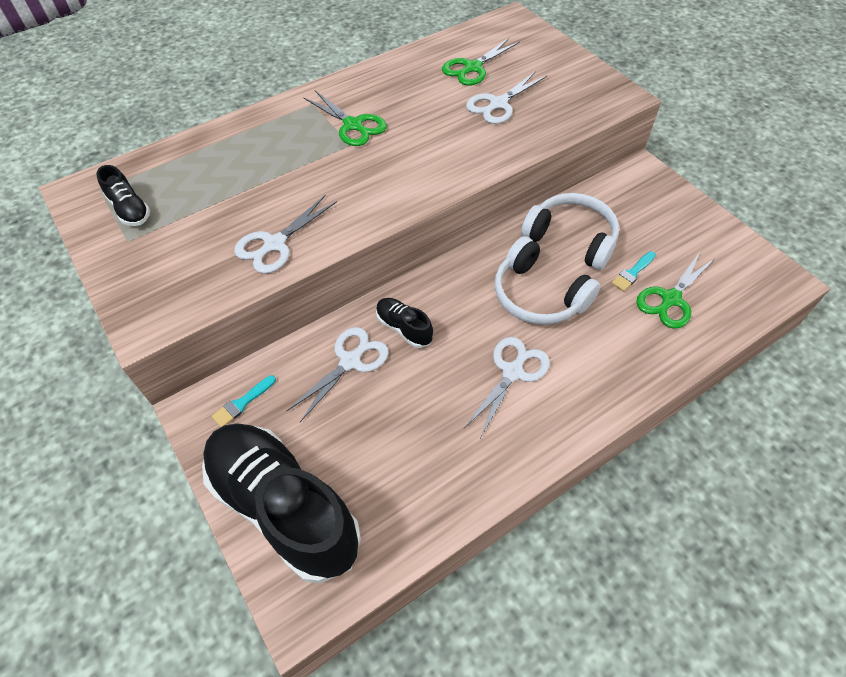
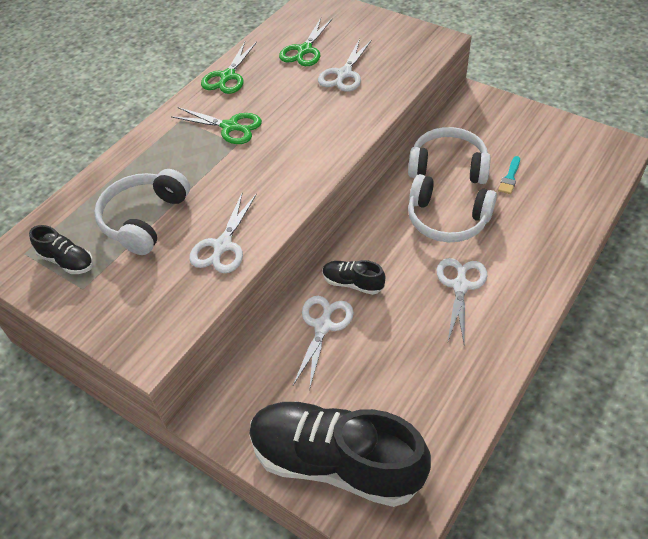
camera: 20 degrees left, 5 degrees down
turquoise brush [211,375,276,427] -> none
green scissors [636,252,715,329] -> green scissors moved to [201,42,257,94]
none -> white headphones [94,169,190,255]

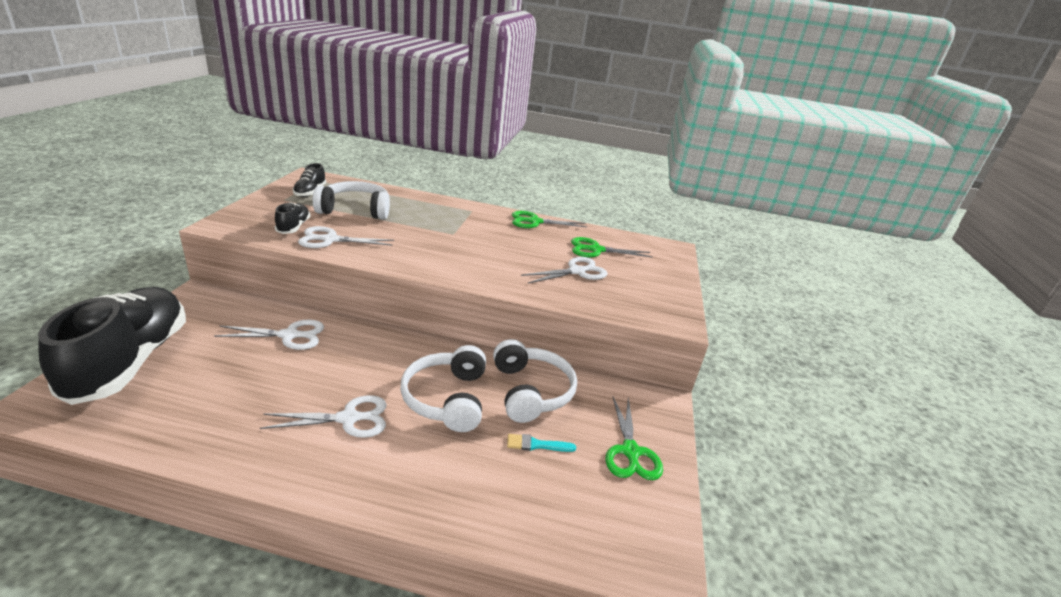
camera: 60 degrees right, 20 degrees down
green scissors [172,107,262,144] -> green scissors moved to [605,397,663,480]
white scissors [318,39,372,92] -> white scissors turned 150 degrees clockwise [521,257,608,283]
black shoe [323,260,385,295] -> black shoe moved to [275,202,311,234]

